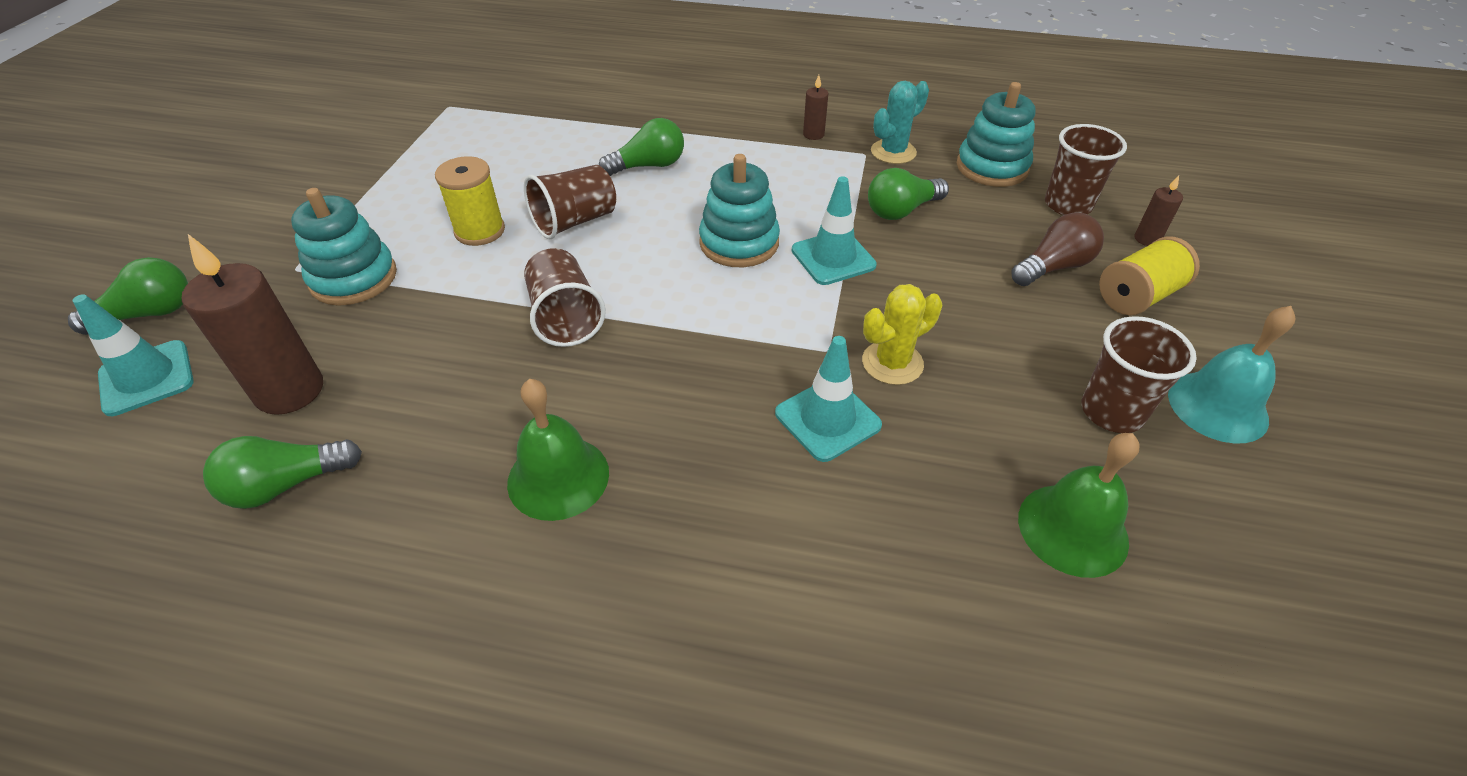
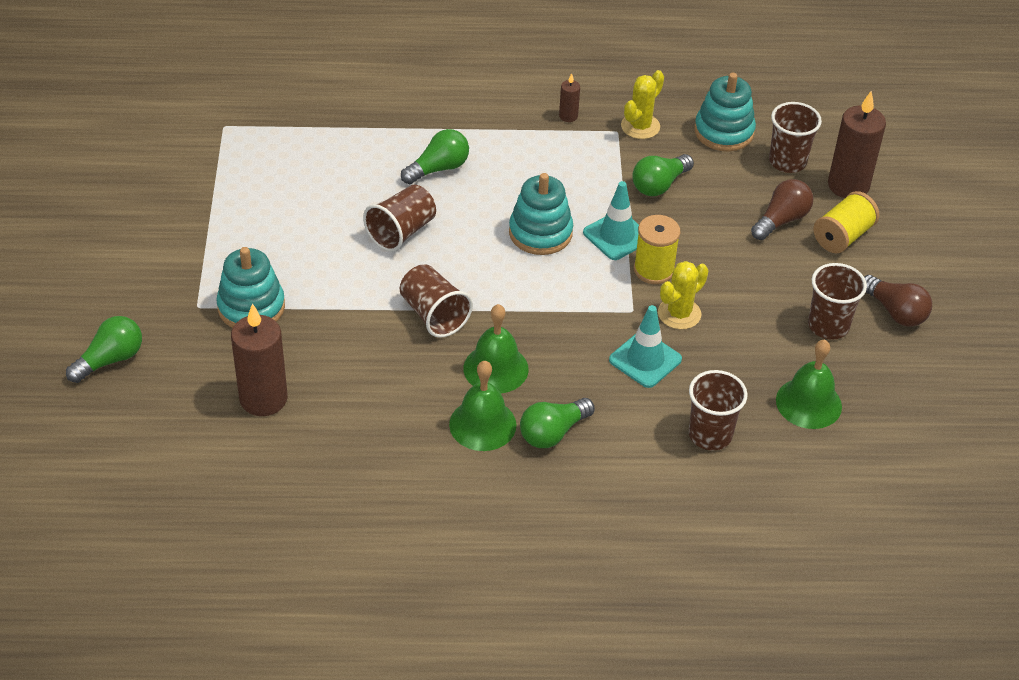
camera: 15 degrees left, 0 degrees up
turquoise traffic cone [73,294,194,416] -> none
green light bulb [203,436,362,509] -> green light bulb moved to [520,398,595,448]
yellow spool [435,156,505,246] -> yellow spool moved to [634,215,680,284]
turquoise cactus [871,81,929,164] -> yellow cactus [621,70,664,139]
brown candle [1134,175,1183,246] -> brown candle [828,91,886,198], size x2.14
turquoise bell [1168,306,1296,443] -> brown light bulb [864,275,932,327]
none -> green bell [463,304,529,393]
none -> brown cup [689,370,748,450]

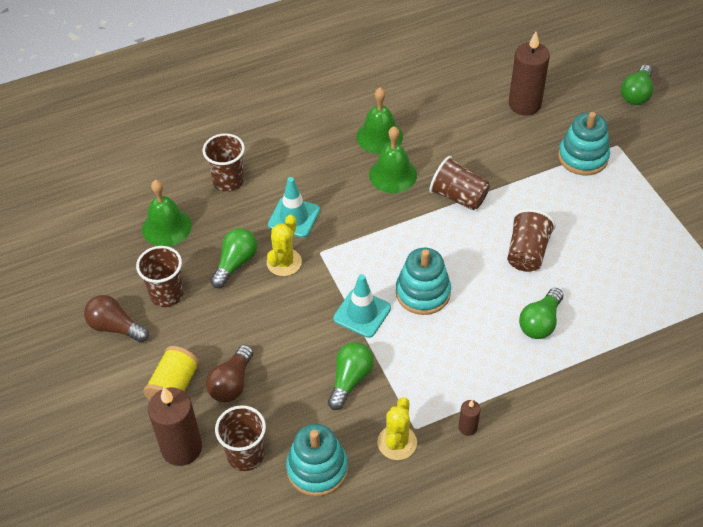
camera: 160 degrees right, 5 degrees up
green light bulb [520,398,595,448] -> green light bulb moved to [210,228,257,288]
yellow spool [634,215,680,284] -> none

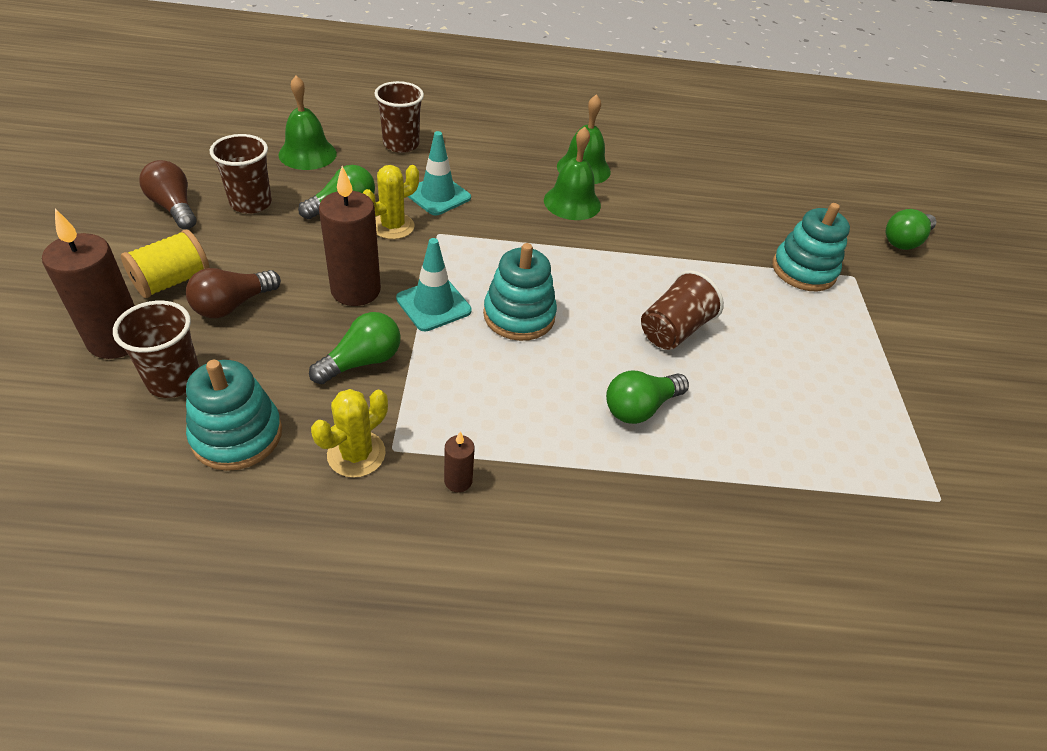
camera: 20 degrees right, 5 degrees down
brown cup [429,156,490,210] -> none
brown candle [509,32,550,115] -> brown candle moved to [319,166,381,306]

